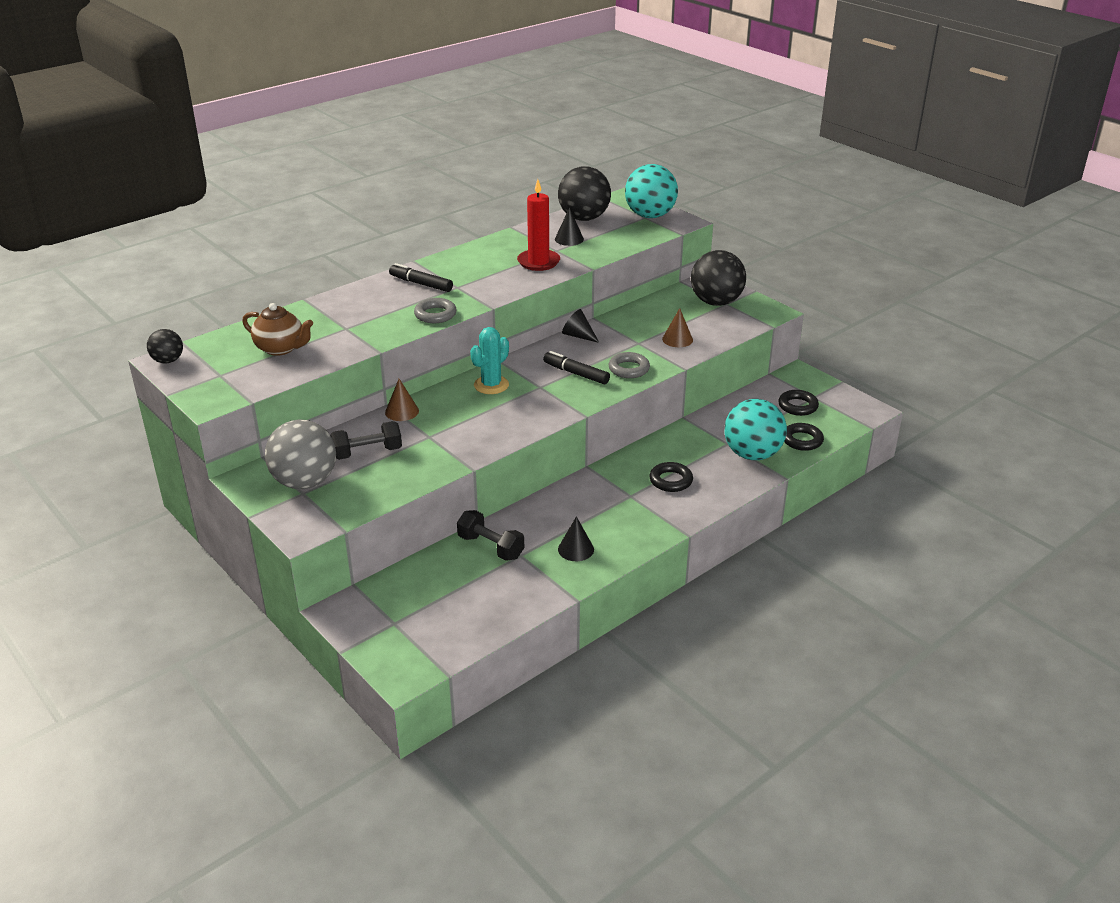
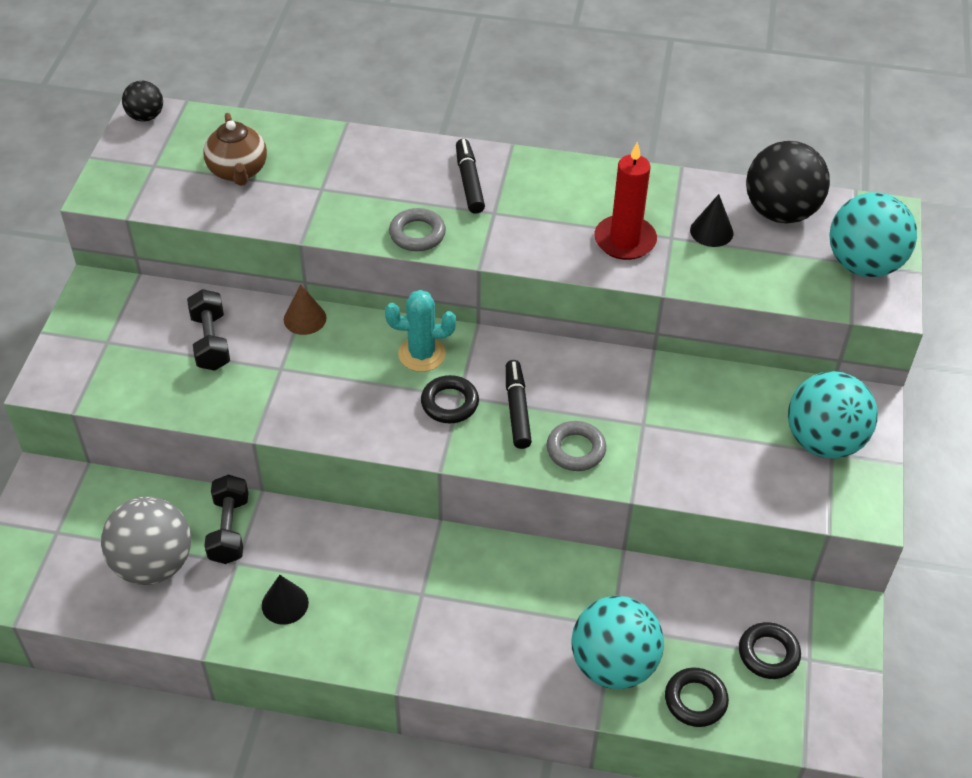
camera: 50 degrees right, 15 degrees up
grey ball [265,419,336,489] -> grey ball moved to [101,497,191,585]
black dumbbell [330,421,402,460] -> black dumbbell turned 45 degrees clockwise [187,289,230,371]
black cone [562,309,599,343] -> none
black ring [649,462,693,492] -> black ring moved to [421,375,479,423]
brown cone [662,308,693,347] -> none
black ball [691,250,746,306] -> turquoise ball [788,371,878,459]

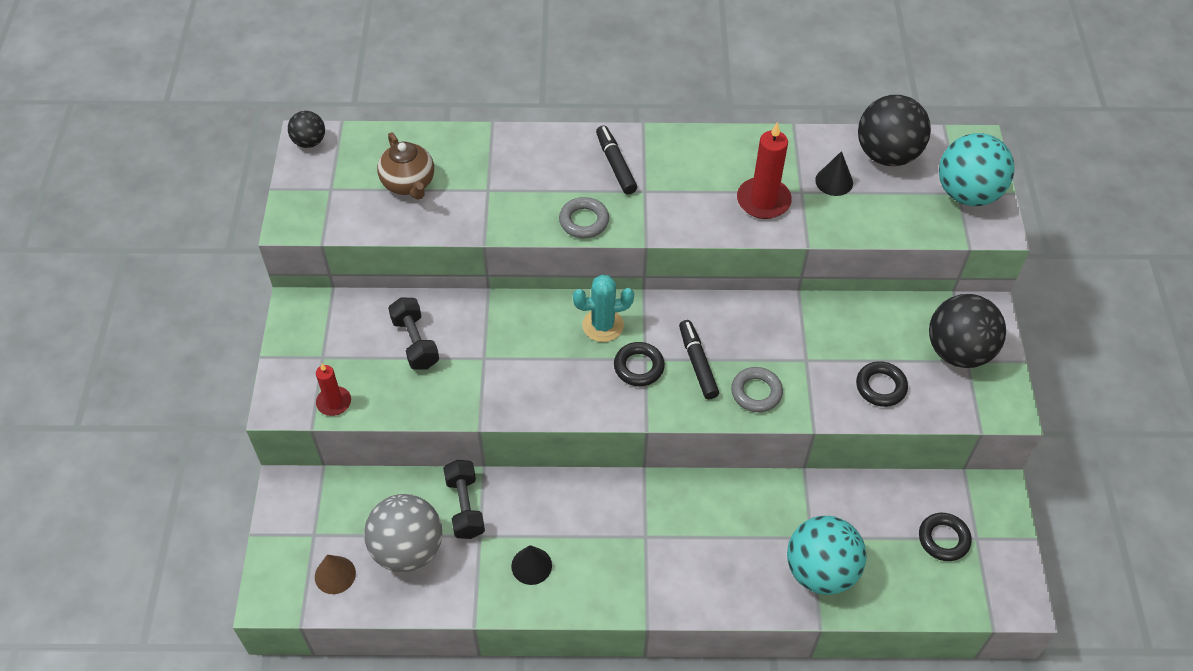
camera: 10 degrees left, 5 degrees up
brown cone [284,284,327,335] -> brown cone moved to [315,555,356,594]
black ring [665,668,729,727] -> black ring moved to [856,361,908,407]
turquoise ball [788,371,878,459] -> black ball [929,294,1006,368]
none -> red candle [316,364,351,416]

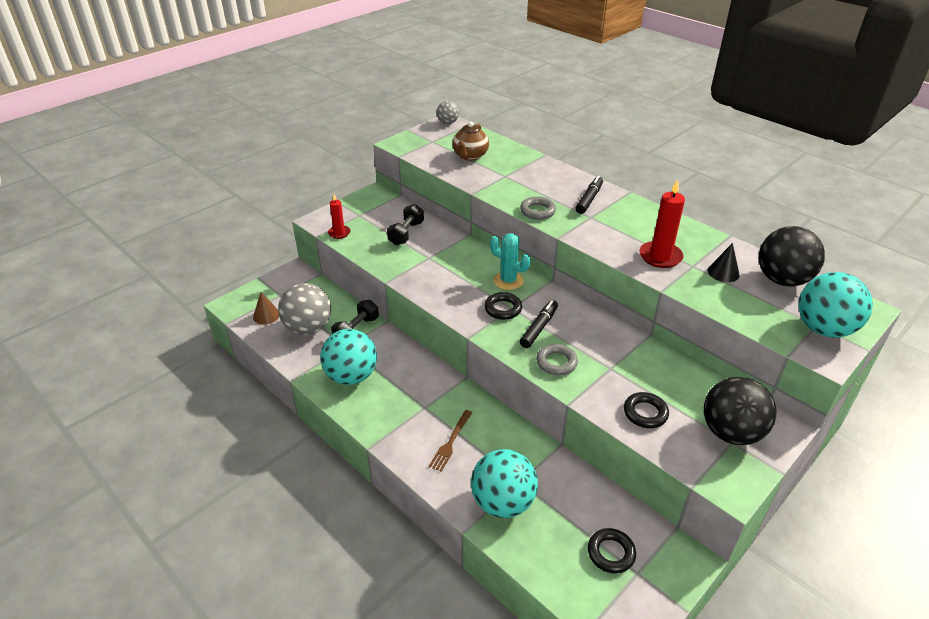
camera: 45 degrees right, 15 degrees down
black ball [288,111,325,148] -> grey ball [437,101,459,124]
black cone [511,545,552,585] -> turquoise ball [320,329,377,385]
none -> brown fork [429,410,472,472]

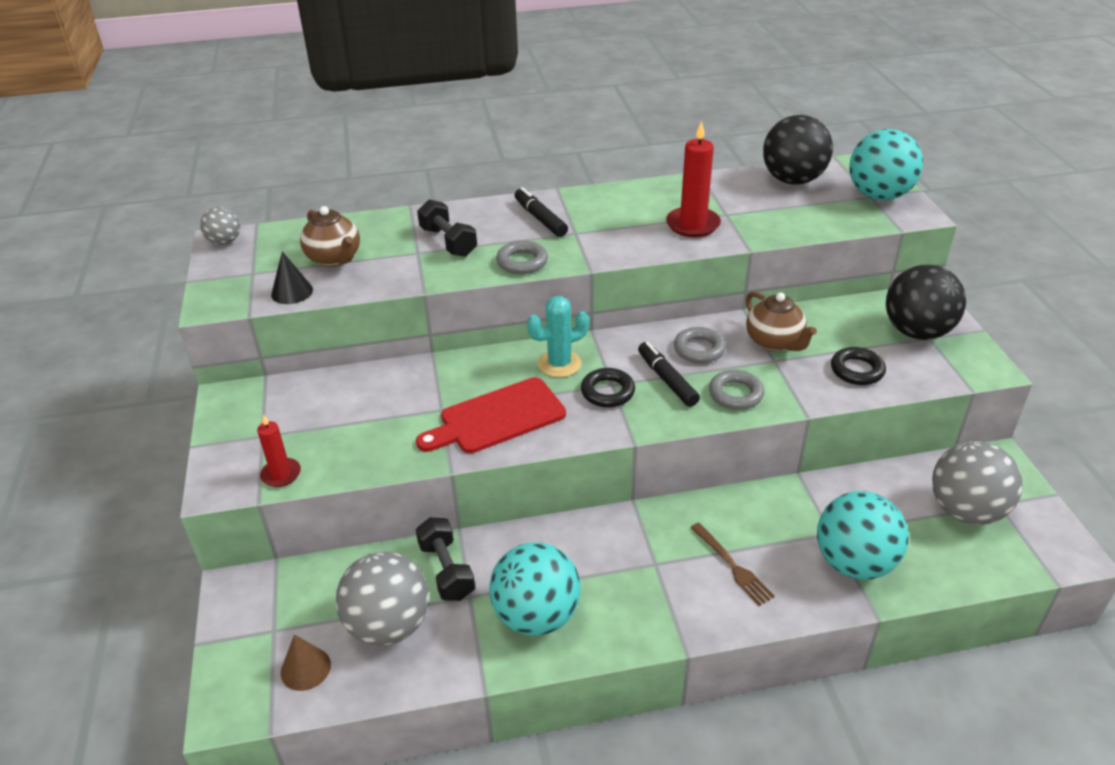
camera: 55 degrees left, 0 degrees up
black dumbbell [387,204,424,245] -> black dumbbell moved to [417,199,477,257]
black ring [588,528,636,573] -> grey ball [932,441,1023,525]
black cone [708,243,740,282] -> black cone moved to [271,251,313,304]
none -> red cutting board [416,377,566,453]
none -> grey ring [674,327,726,363]
none -> brown teapot [746,291,817,351]

